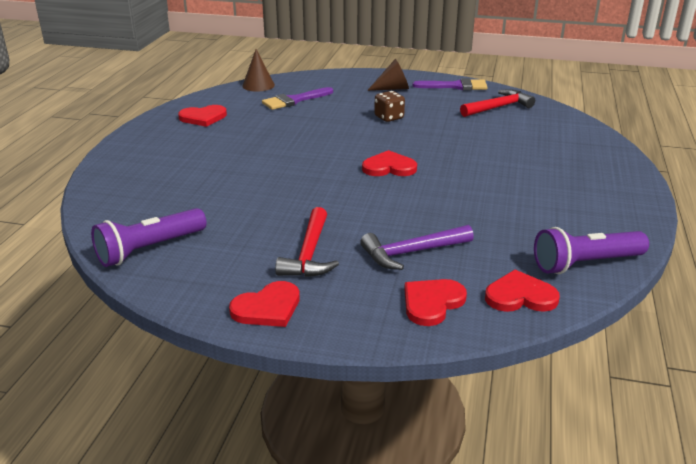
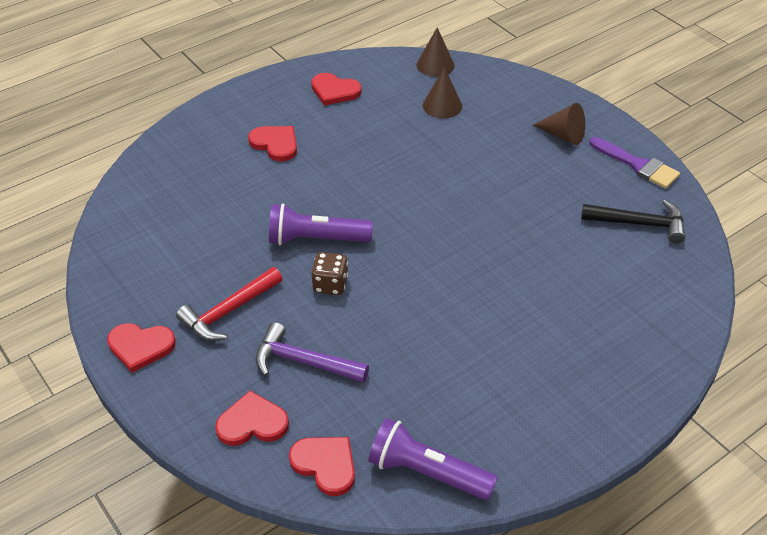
camera: 40 degrees right, 15 degrees up
purple flashlight [91,208,207,267] -> purple flashlight moved to [269,203,373,245]
purple brush [262,87,333,110] -> brown cone [423,67,462,118]
red heart [362,150,417,176] -> red heart moved to [248,126,297,161]
brown dice [374,91,405,122] -> brown dice moved to [311,252,348,295]
red hammer [460,89,535,117] -> black hammer [581,200,685,244]

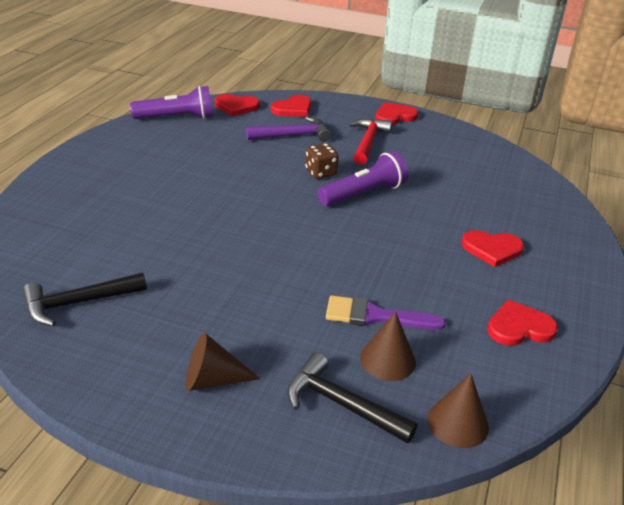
camera: 145 degrees right, 10 degrees down
purple brush [589,137,680,189] -> purple brush moved to [326,295,446,330]
none -> black hammer [287,352,418,444]

